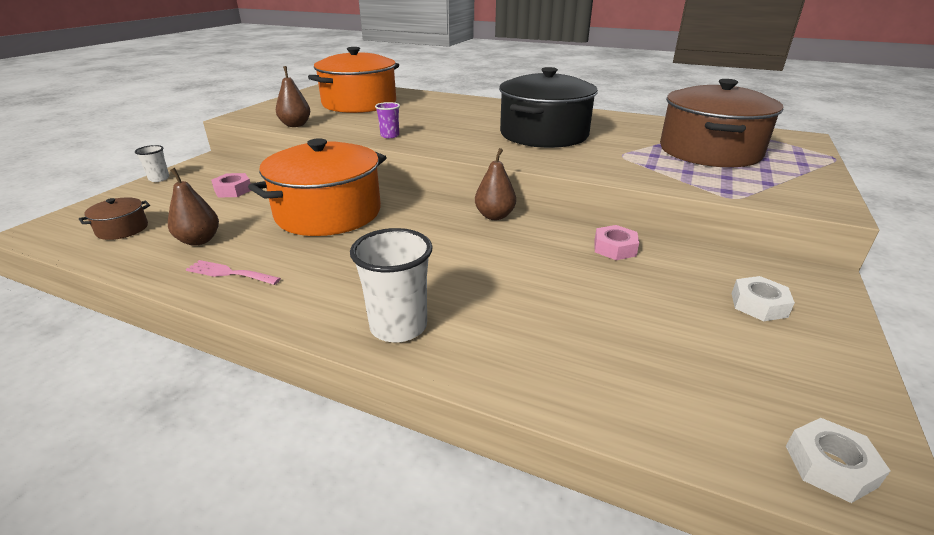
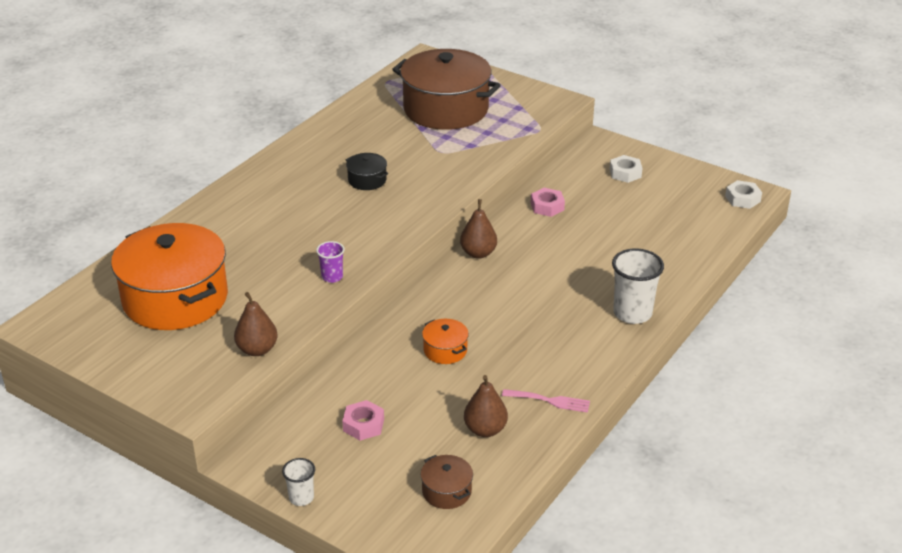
camera: 80 degrees left, 5 degrees up
pink fork [186,260,281,285] -> pink fork turned 105 degrees counterclockwise [502,389,590,413]
orange pot [248,138,386,236] -> orange pot [422,319,469,364], size x0.42
black pot [499,67,598,148] -> black pot [346,153,388,190], size x0.42

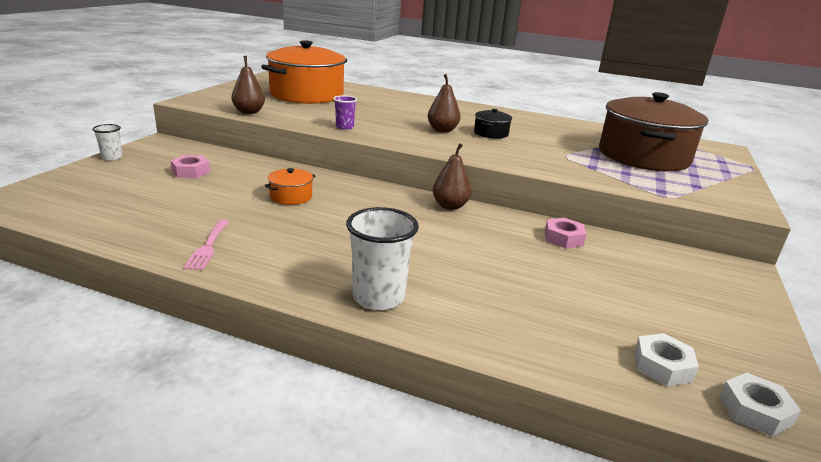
camera: 75 degrees right, 10 degrees down
brown pot [420,455,473,509] -> none
brown pear [464,375,508,437] -> brown pear moved to [428,74,461,133]
white nut [610,155,642,183] -> white nut moved to [634,333,699,386]

